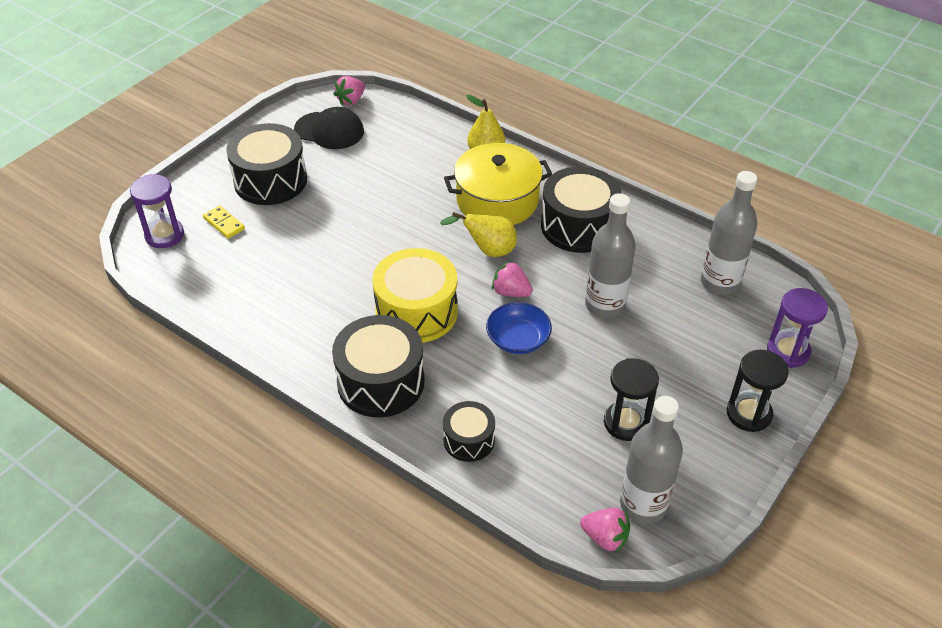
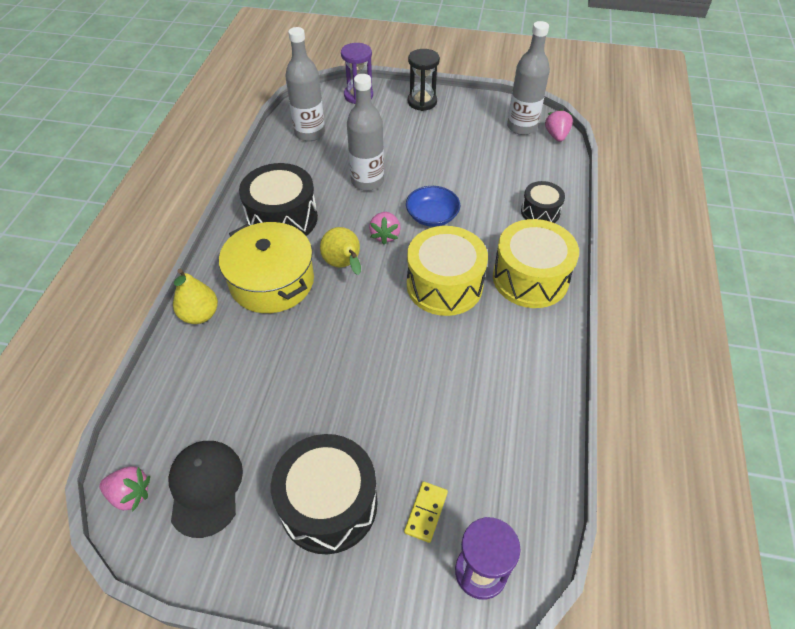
camera: 115 degrees left, 5 degrees up
black drum [332,315,425,417] -> yellow drum [493,219,579,308]
black hourglass [604,358,659,441] -> none

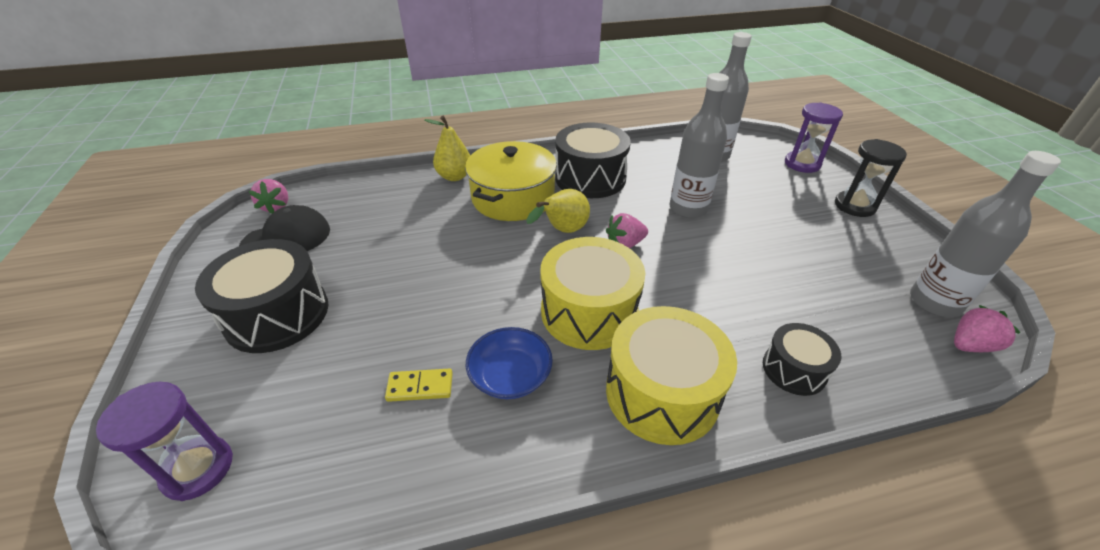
camera: 65 degrees right, 10 degrees down
yellow domino [404,481,448,543] -> yellow domino moved to [385,369,453,402]
blue bowl [406,186,460,227] -> blue bowl moved to [466,327,553,399]

